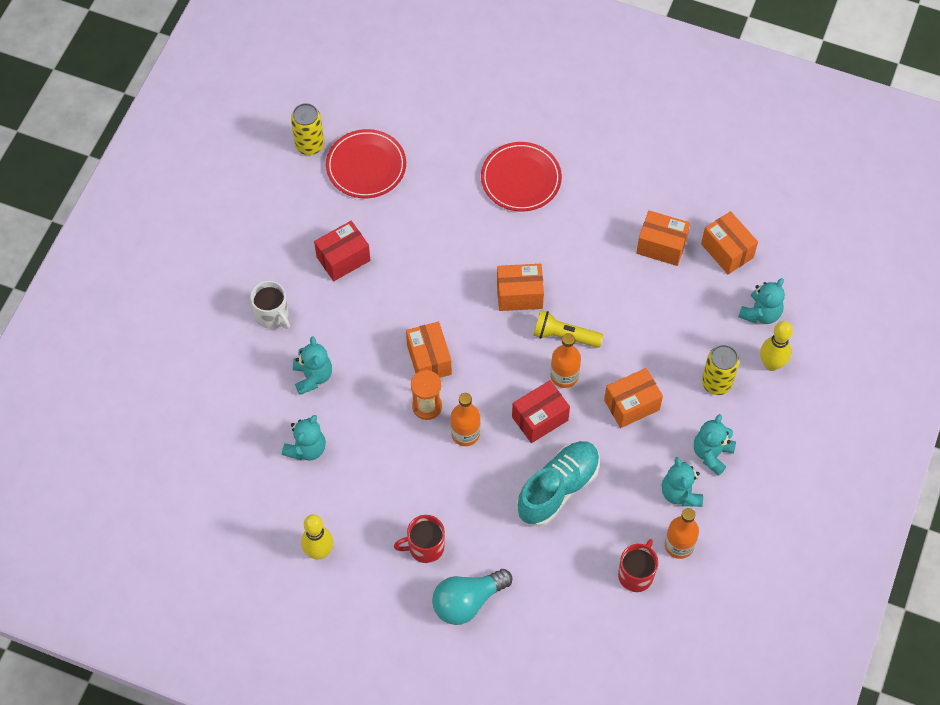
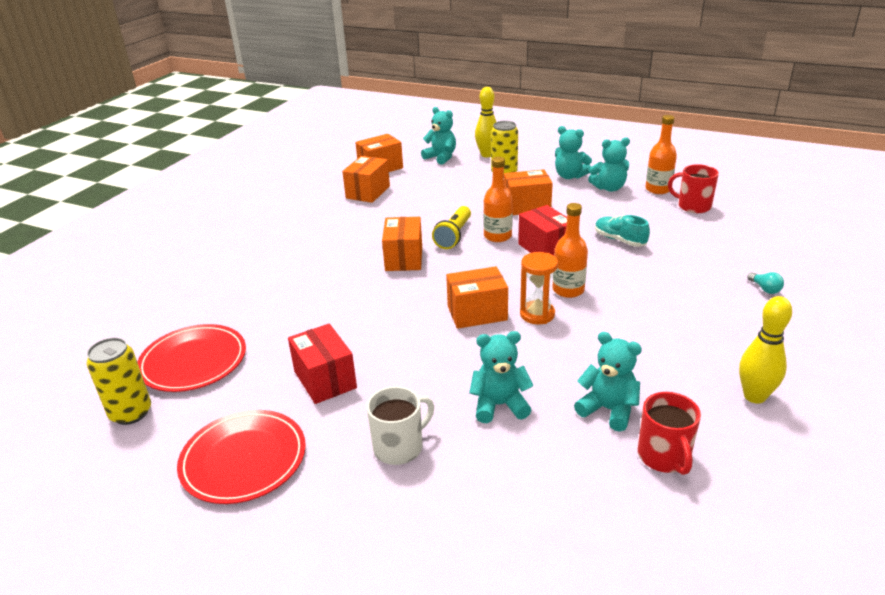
camera: 85 degrees left, 30 degrees down
red mug [394,515,445,563] -> red mug moved to [638,392,701,475]
turquoise light bulb [432,569,512,625] -> turquoise light bulb [747,272,784,294], size x0.42
red plate [481,142,562,212] -> red plate moved to [177,410,306,504]
turquoise shoe [516,441,600,527] -> turquoise shoe [595,215,650,247], size x0.56
orange box [604,368,663,428] -> orange box turned 75 degrees counterclockwise [504,169,553,215]

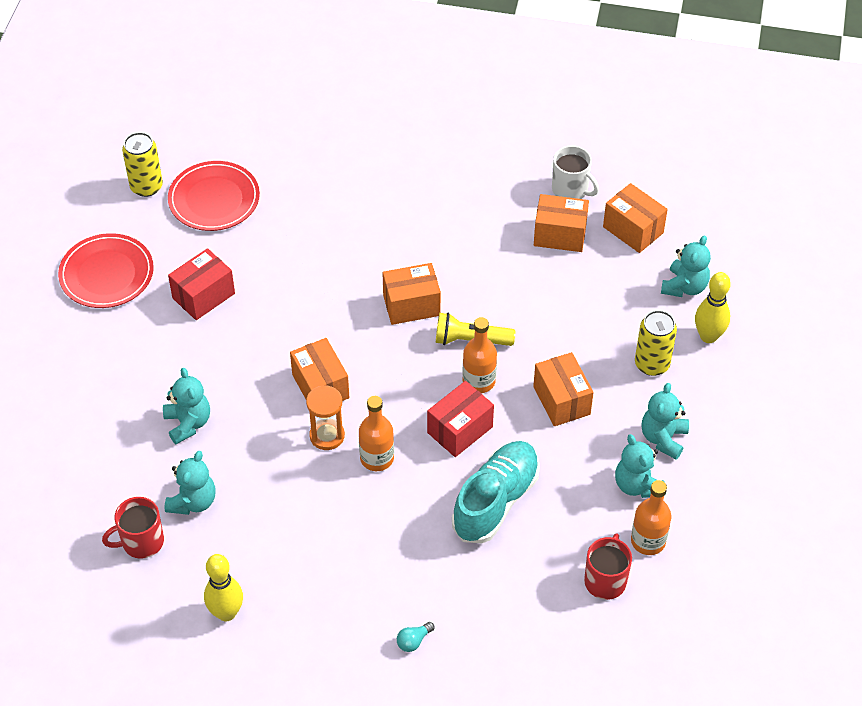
camera: 75 degrees right, 20 degrees up
white mug [367,386,434,465] -> white mug moved to [552,145,599,199]
turquoise shoe [595,215,650,247] -> turquoise shoe [452,441,540,543], size x1.78

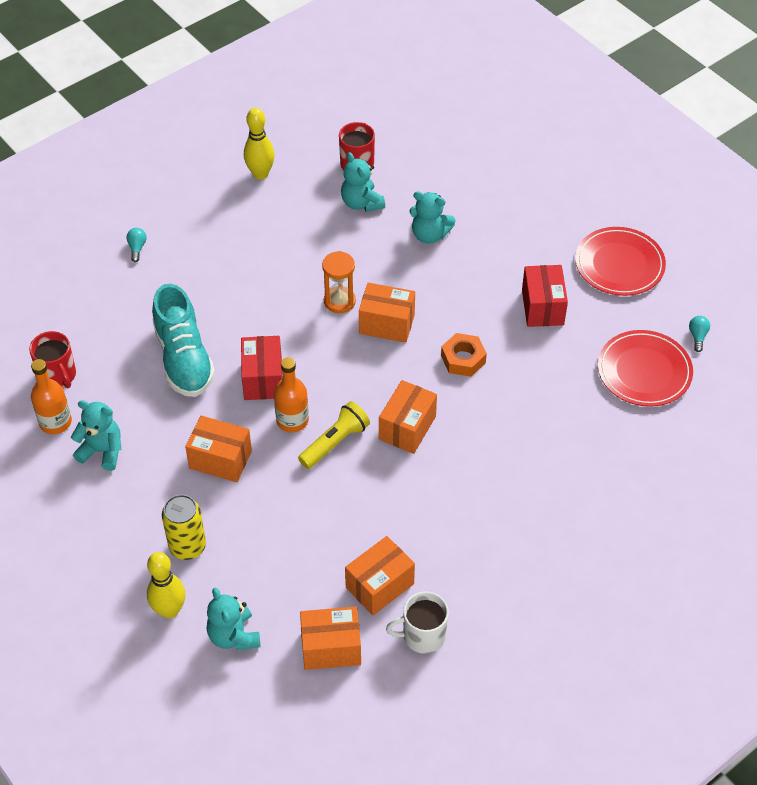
camera: 130 degrees right, 0 degrees up
yellow can [122,132,163,197] -> turquoise light bulb [689,316,710,352]
orange bottle [359,396,394,471] -> none
turquoise teddy bear [641,383,689,459] -> none
none -> orange nut [441,333,487,377]

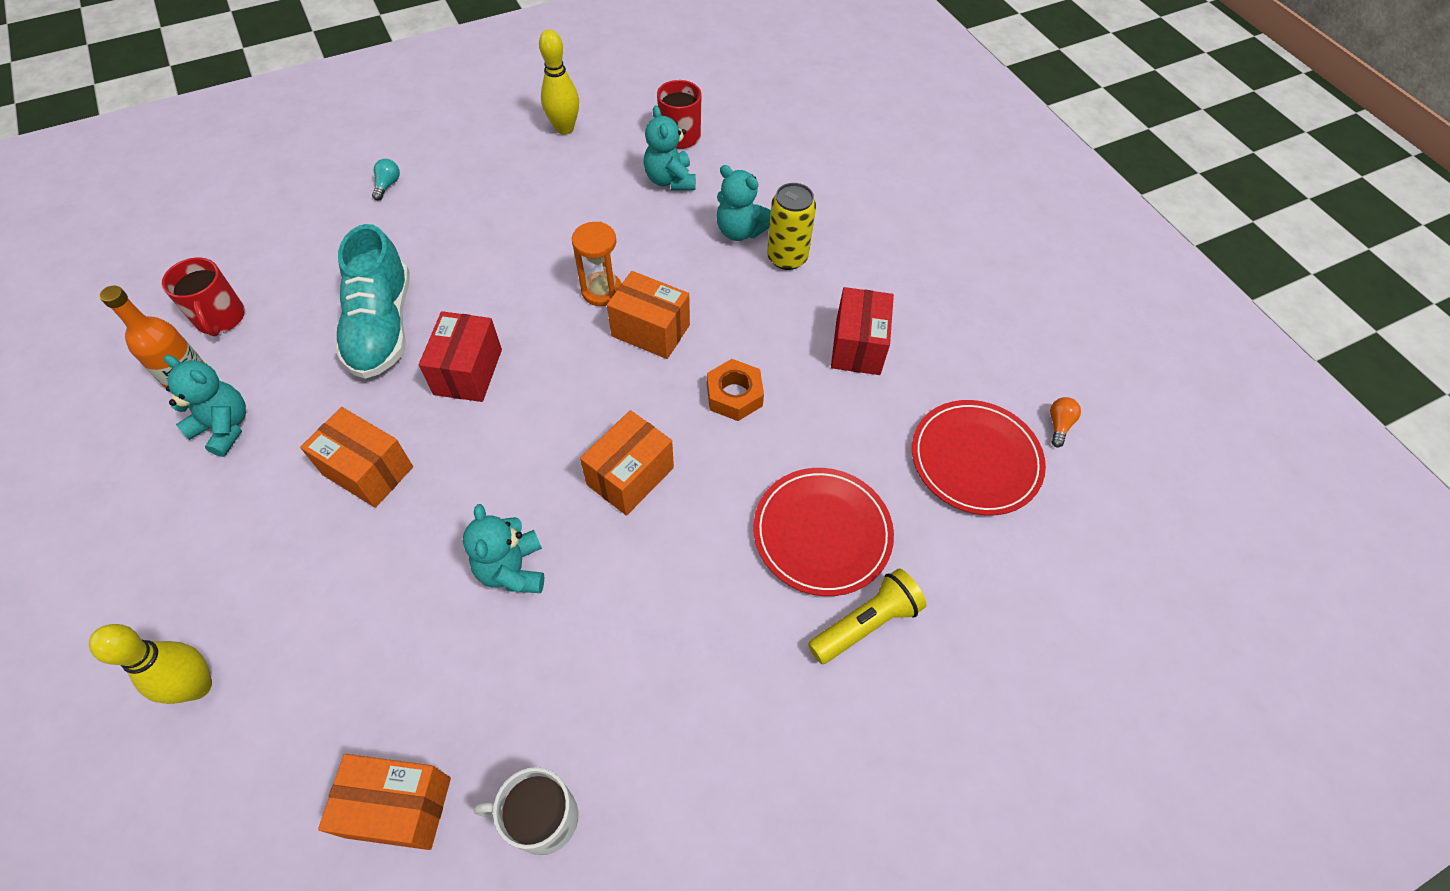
camera: 10 degrees right, 5 degrees up
yellow can [162,494,206,560] -> yellow can moved to [767,183,816,270]
turquoise teddy bear [207,588,261,651] -> turquoise teddy bear moved to [463,504,544,593]
orange bottle [274,357,309,433] -> none
yellow flashlight [298,401,370,469] -> yellow flashlight moved to [808,568,927,664]
orange box [345,536,415,615] -> none
red plate [575,227,666,296] -> red plate moved to [753,468,894,596]
turquoise light bulb [689,316,710,352] -> orange light bulb [1050,397,1081,447]

